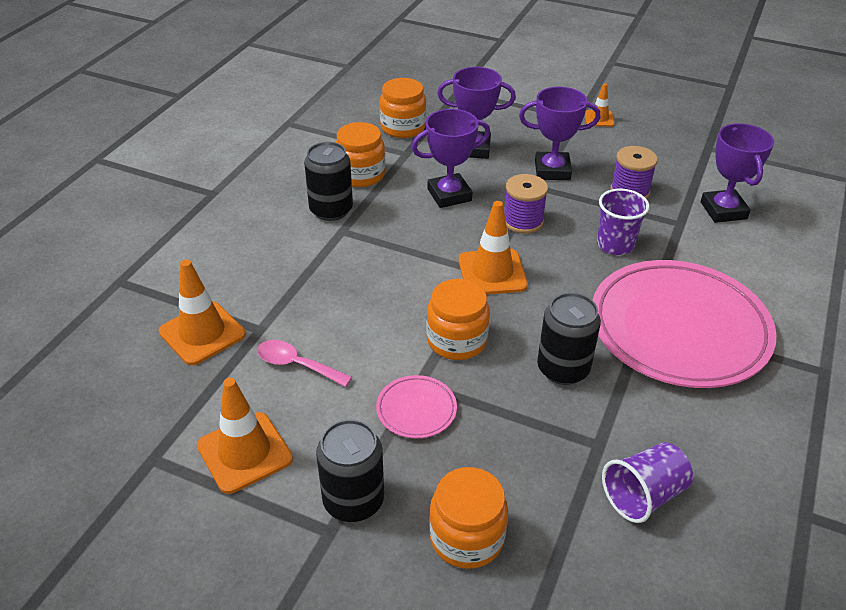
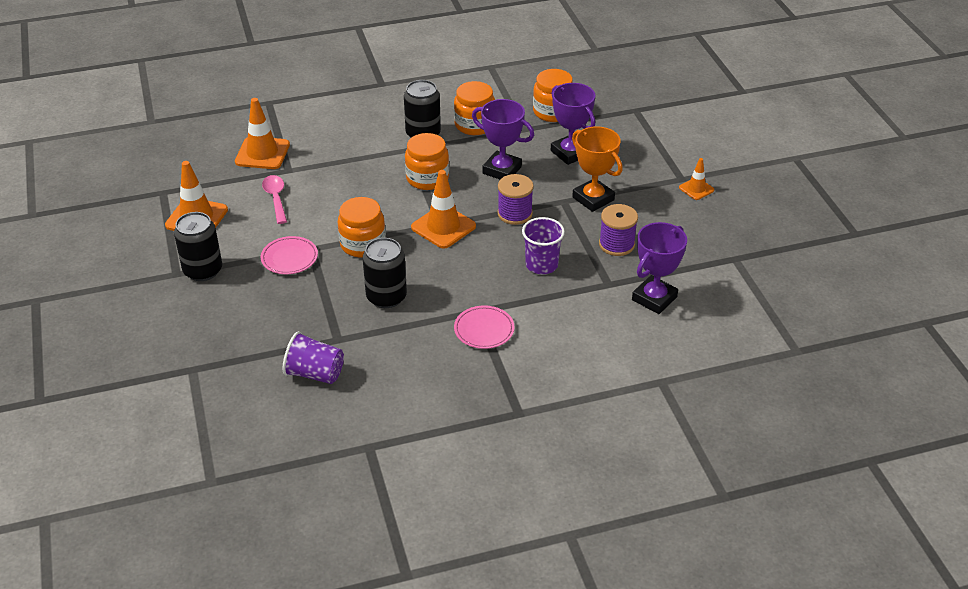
camera: 50 degrees right, 0 degrees up
orange jar [429,467,508,569] -> orange jar moved to [405,133,449,190]
purple trophy [519,87,600,180] -> orange trophy [572,126,623,212]
pink plate [593,260,777,388] -> pink plate [454,305,515,349], size x0.41

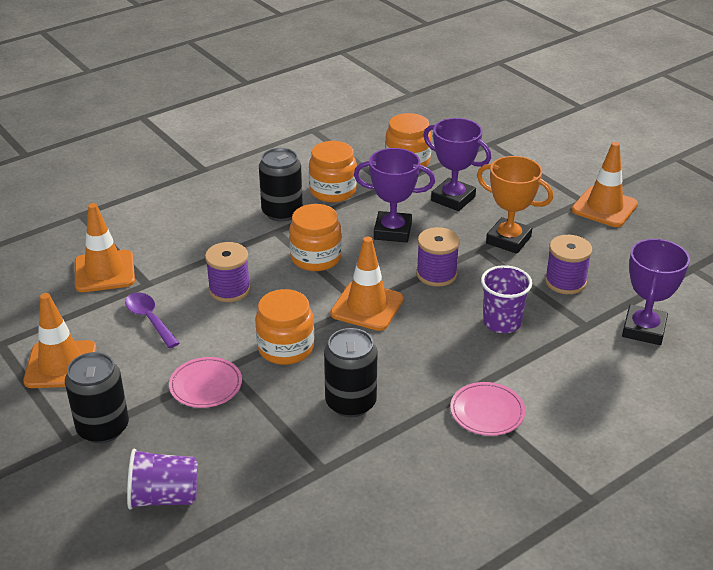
camera: 20 degrees left, 5 degrees down
pink spoon [262,175,287,224] -> purple spoon [125,292,179,348]
purple cup [283,331,344,384] -> purple cup moved to [127,448,198,510]
orange traffic cone [679,158,714,200] -> orange traffic cone [572,142,638,227], size x1.79
none -> purple spool [205,242,251,302]

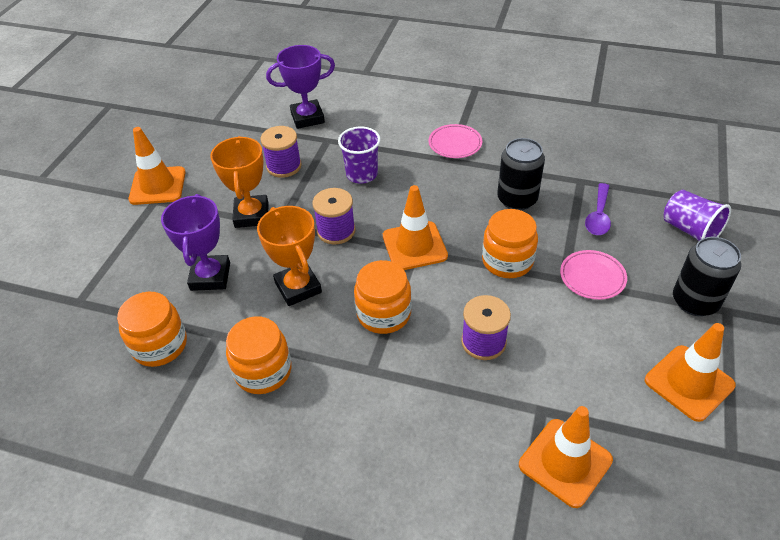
camera: 125 degrees left, 10 degrees up
purple spoon [125,292,179,348] -> purple spoon moved to [585,183,611,235]
black can [259,148,303,222] -> none
purple trophy [354,148,435,243] -> orange trophy [257,206,322,306]

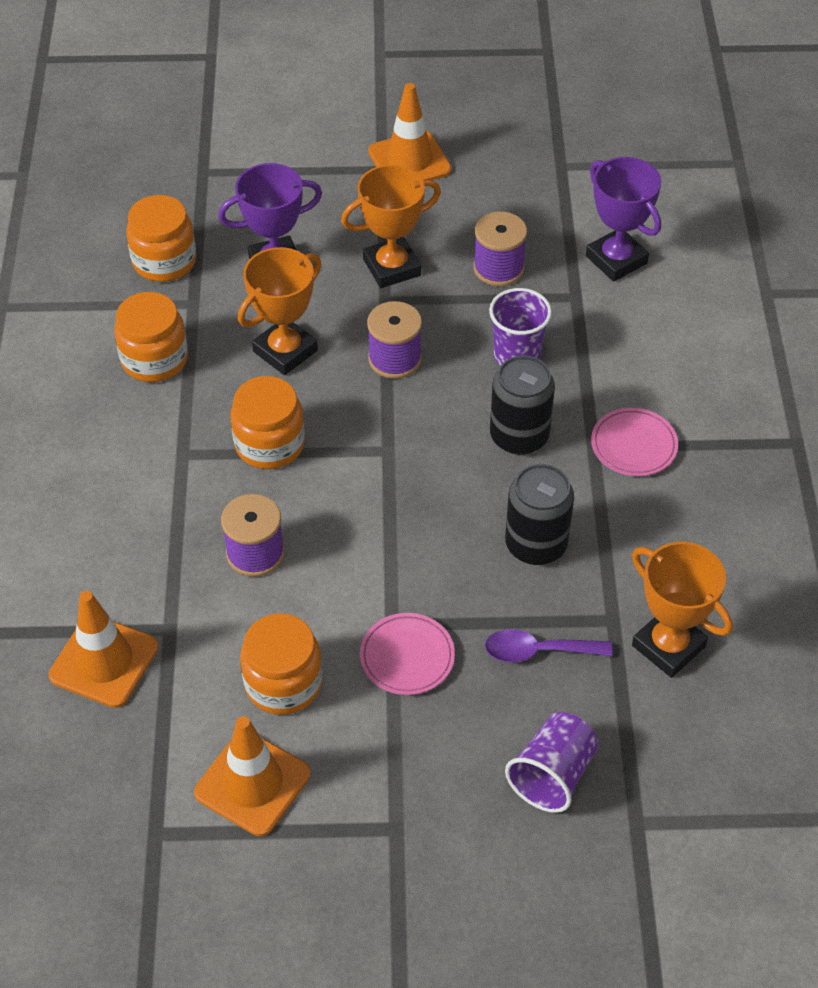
camera: 70 degrees right, 5 degrees up
orange traffic cone [383,185,448,270] -> none
orange jar [482,209,538,278] -> orange jar moved to [240,613,323,715]
black can [673,237,741,316] -> black can moved to [490,355,555,455]
none -> orange trophy [632,542,733,678]

